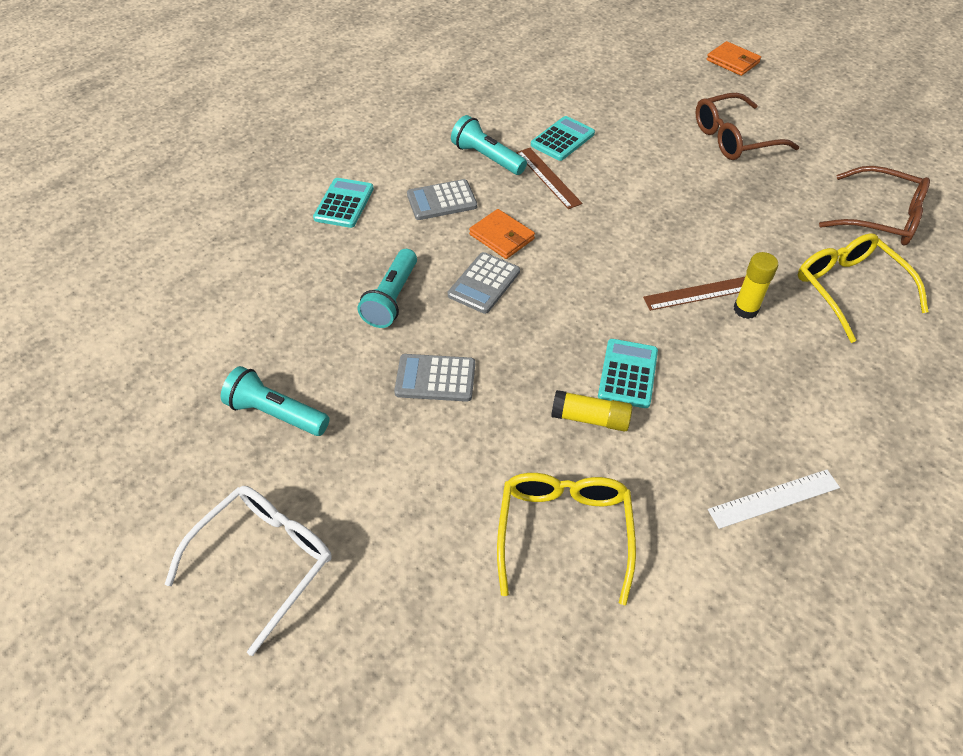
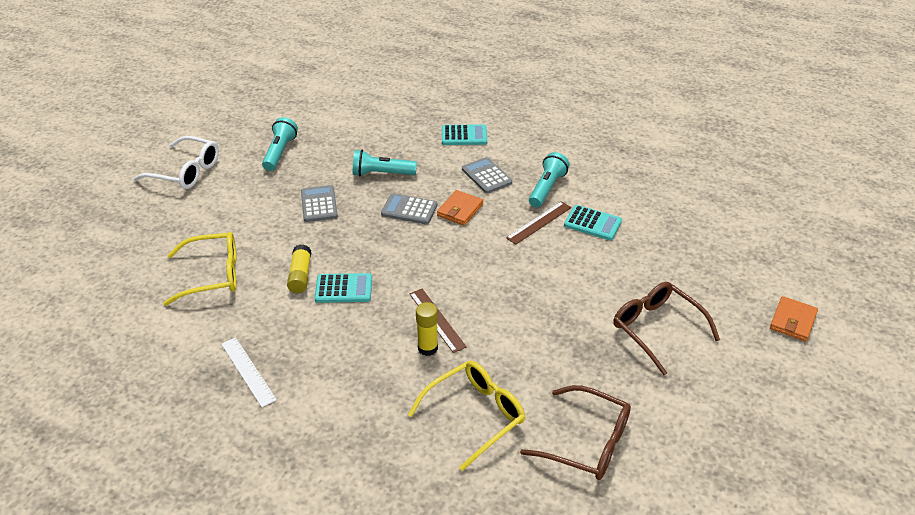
camera: 75 degrees right, 10 degrees down
brown glasses [819,166,930,245] -> brown glasses turned 75 degrees counterclockwise [520,385,631,480]

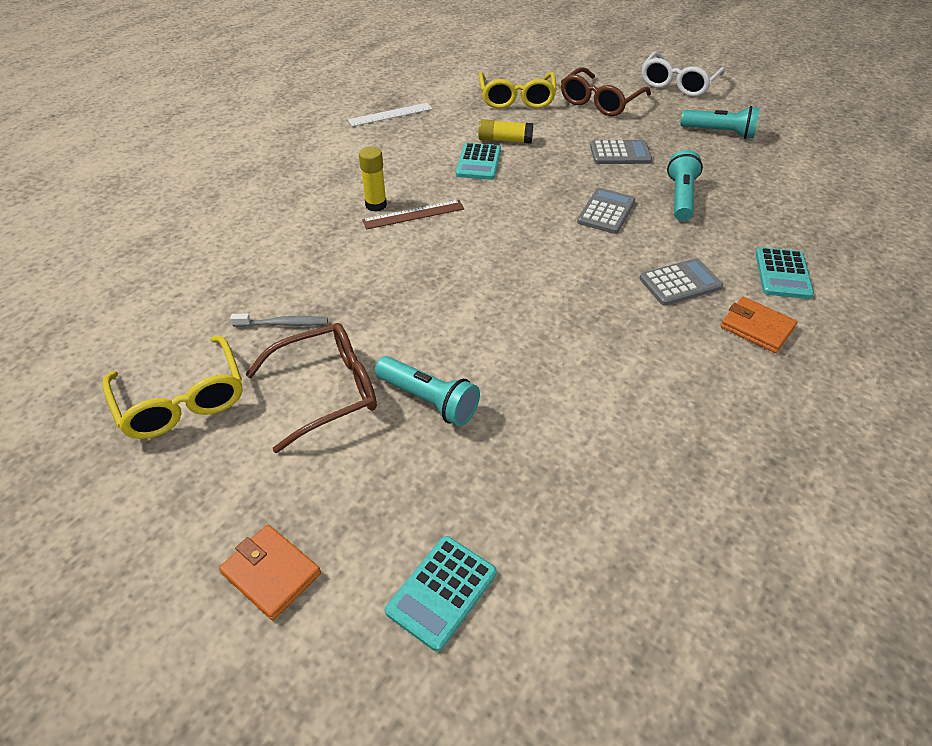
camera: 100 degrees right, 5 degrees up
yellow glasses [408,361,525,471] -> yellow glasses moved to [102,335,243,439]
orange wallet [437,190,483,226] -> orange wallet moved to [720,297,798,353]
brown ruler [506,201,571,245] -> none
brown glasses [520,385,631,480] -> brown glasses moved to [561,67,651,116]
turquoise flashlight [529,152,569,207] -> turquoise flashlight moved to [375,356,480,426]
turquoise calculator [564,205,622,240] -> turquoise calculator moved to [385,536,497,652]
none -> grey toothbrush [230,314,328,327]

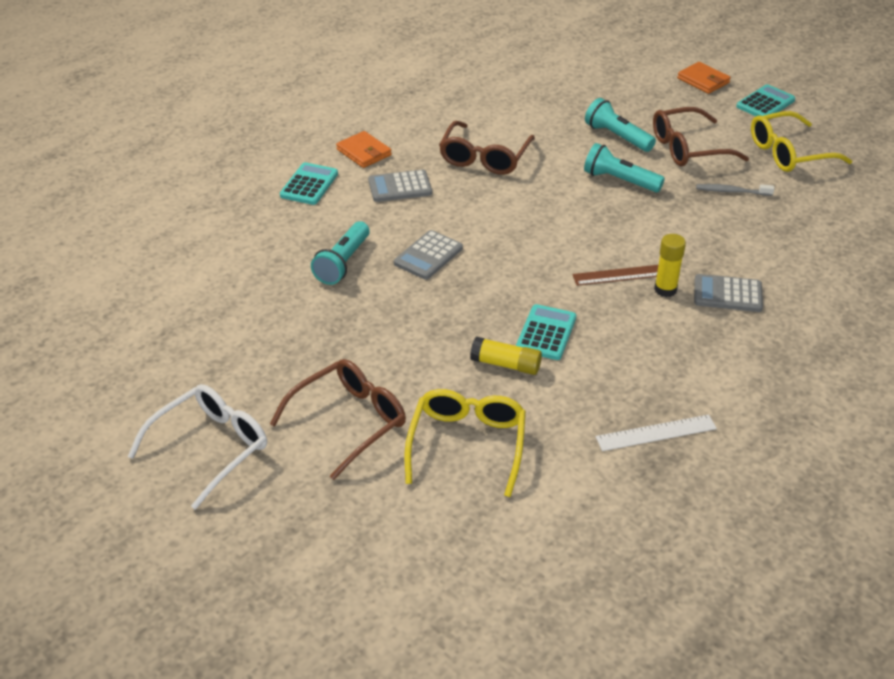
camera: 170 degrees left, 5 degrees down
yellow glasses [102,335,243,439] -> yellow glasses turned 90 degrees counterclockwise [751,111,852,172]
turquoise calculator [385,536,497,652] -> turquoise calculator moved to [736,84,795,116]
grey calculator [590,140,652,164] -> grey calculator moved to [694,274,763,312]
turquoise flashlight [680,106,760,139] -> turquoise flashlight moved to [584,143,665,192]
none -> brown glasses [439,121,535,175]

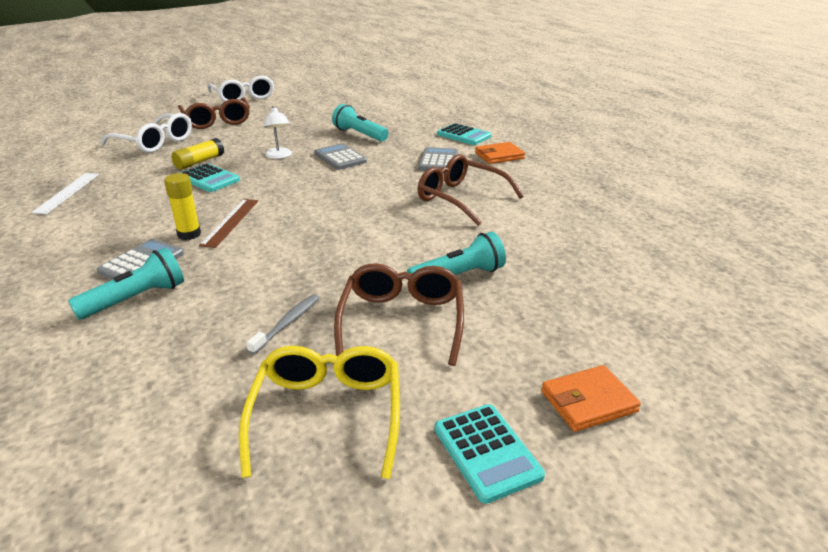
camera: 110 degrees right, 10 degrees down
yellow glasses [405,389,526,497] -> white glasses [100,113,192,153]
turquoise flashlight [584,143,665,192] -> turquoise flashlight moved to [68,247,184,320]
none -> white lamp [263,106,292,159]

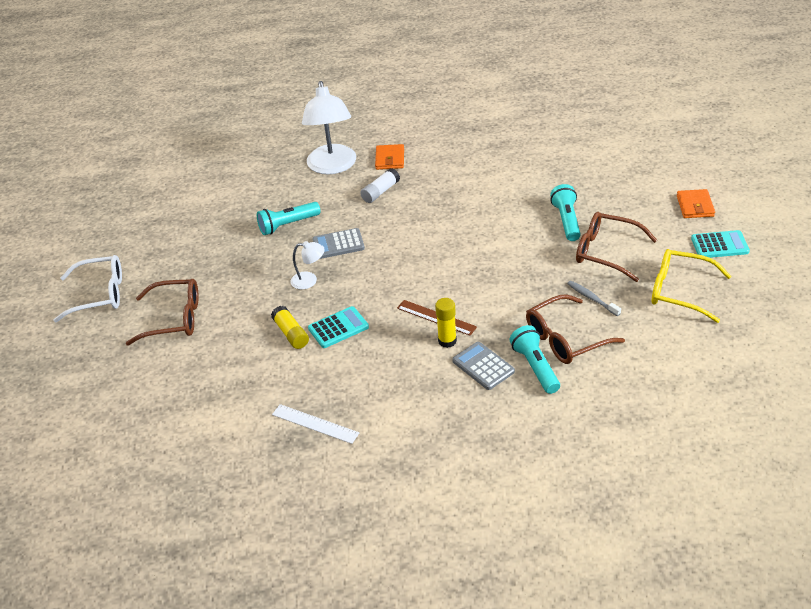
camera: 65 degrees left, 10 degrees up
white glasses [100,113,192,153] -> none
grey calculator [418,147,458,171] -> white glue stick [360,168,400,203]
brown glasses [418,154,524,226] -> brown glasses moved to [526,295,625,364]
turquoise calculator [437,123,491,145] -> white lamp [302,81,356,174]

